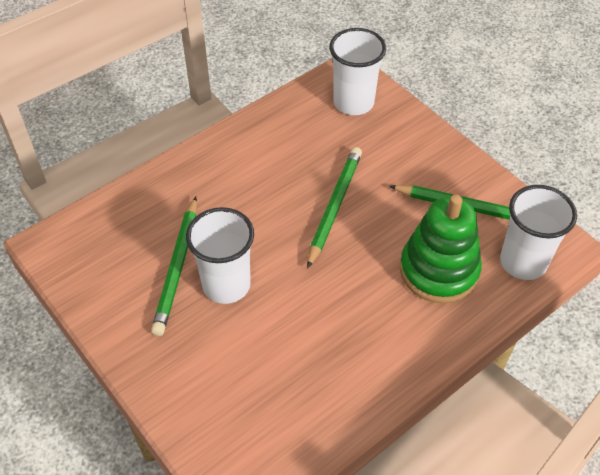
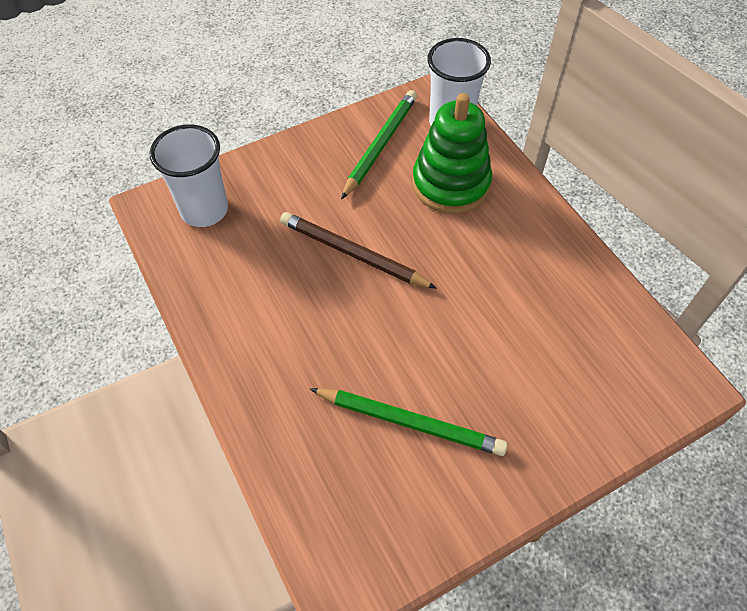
camera: 80 degrees left, 5 degrees up
white cup [186,207,254,304] -> none
green pencil [307,147,362,269] -> brown pencil [280,212,437,289]

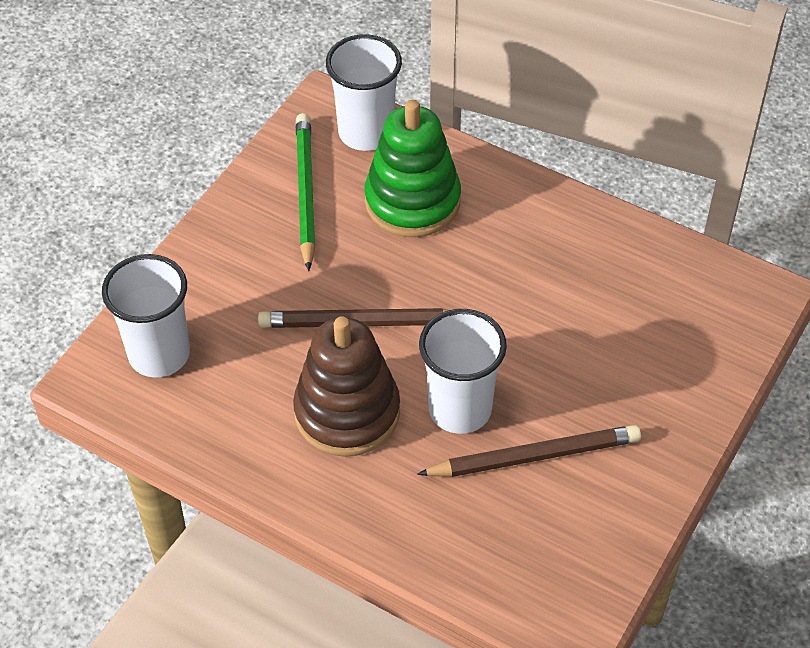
camera: 30 degrees left, 5 degrees down
green pencil [310,388,508,456] -> brown pencil [417,425,641,477]
none -> brown stacking toy [293,316,400,457]
none -> white cup [419,309,507,434]

